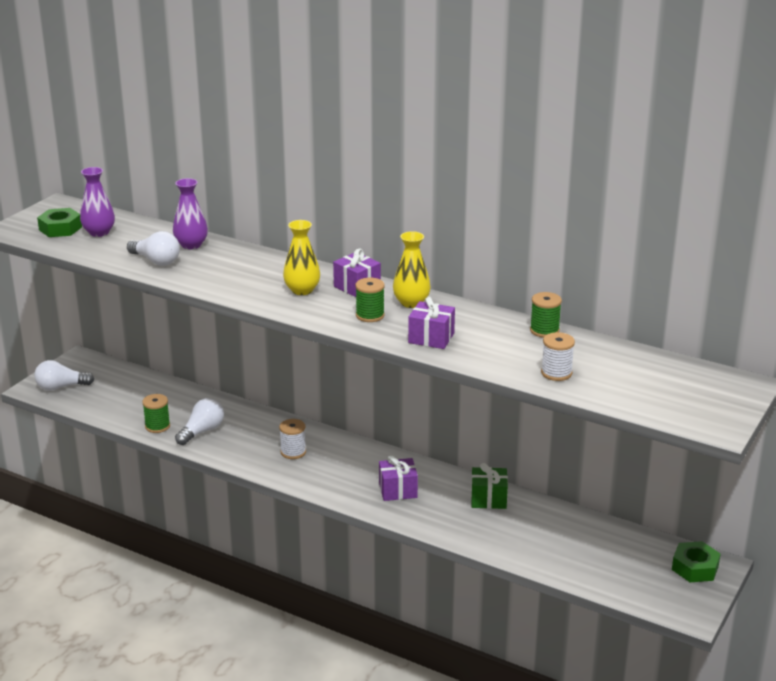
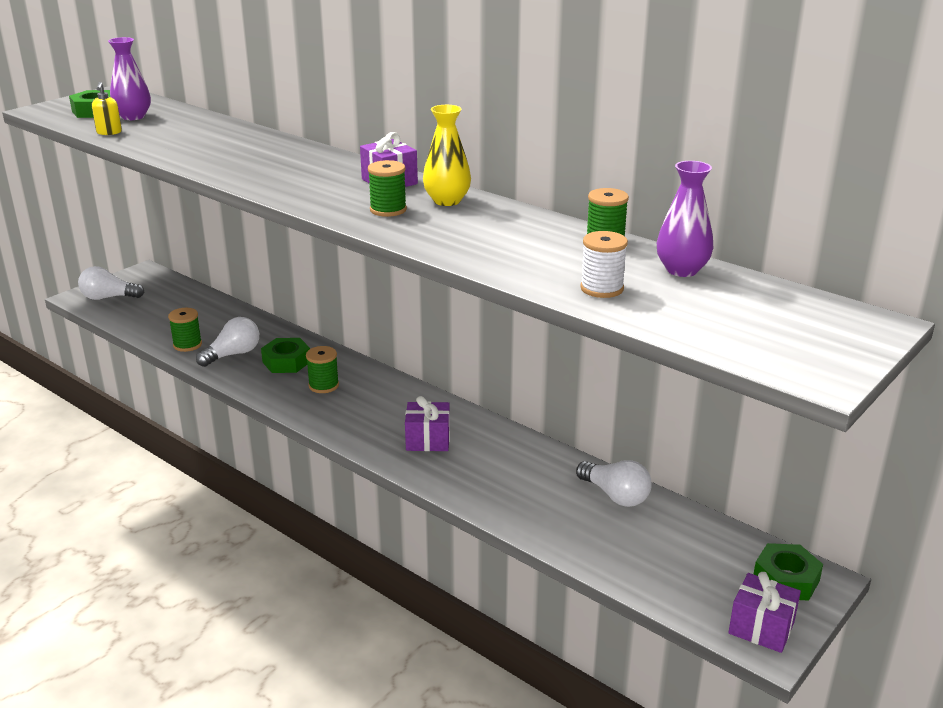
camera: 10 degrees right, 0 degrees up
white light bulb [127,231,180,266] -> white light bulb moved to [576,460,652,507]
purple vase [173,178,208,249] -> purple vase moved to [657,161,713,277]
white spool [279,419,306,459] -> green spool [306,346,339,393]
yellow vase [283,220,320,295] -> none
purple gift [408,297,455,349] -> purple gift moved to [728,572,801,653]
green gift [471,463,508,509] -> none
none -> yellow soap dispenser [92,82,122,135]
none -> green nut [261,338,310,373]

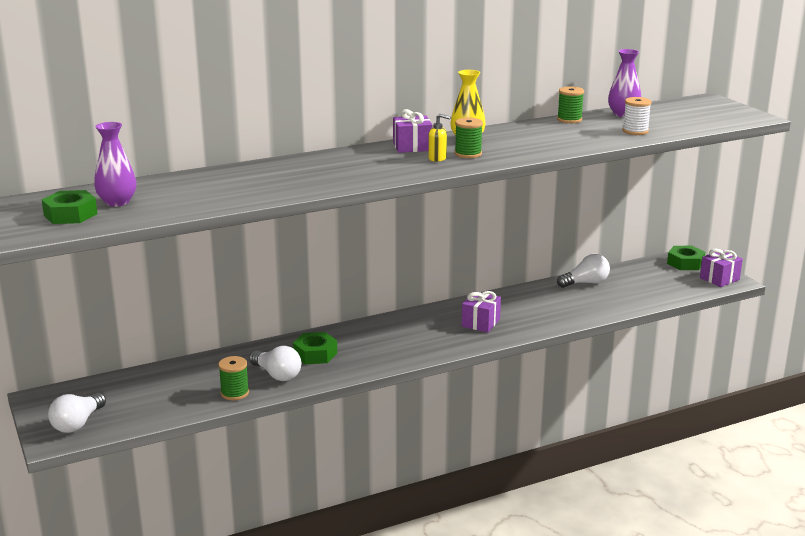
camera: 65 degrees left, 5 degrees down
yellow soap dispenser [92,82,122,135] -> yellow soap dispenser moved to [428,114,451,162]
white light bulb [196,317,259,367] -> white light bulb turned 150 degrees clockwise [249,346,301,381]
green spool [306,346,339,393] -> none

